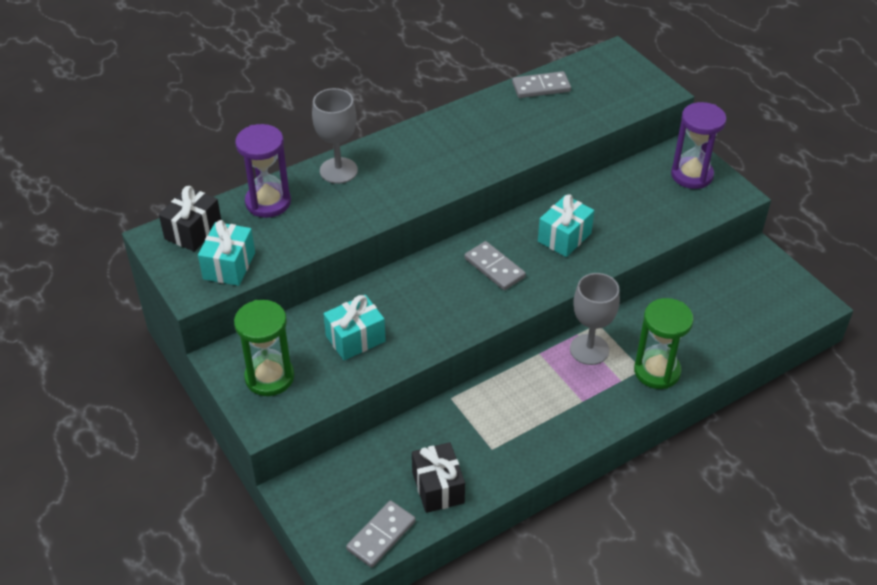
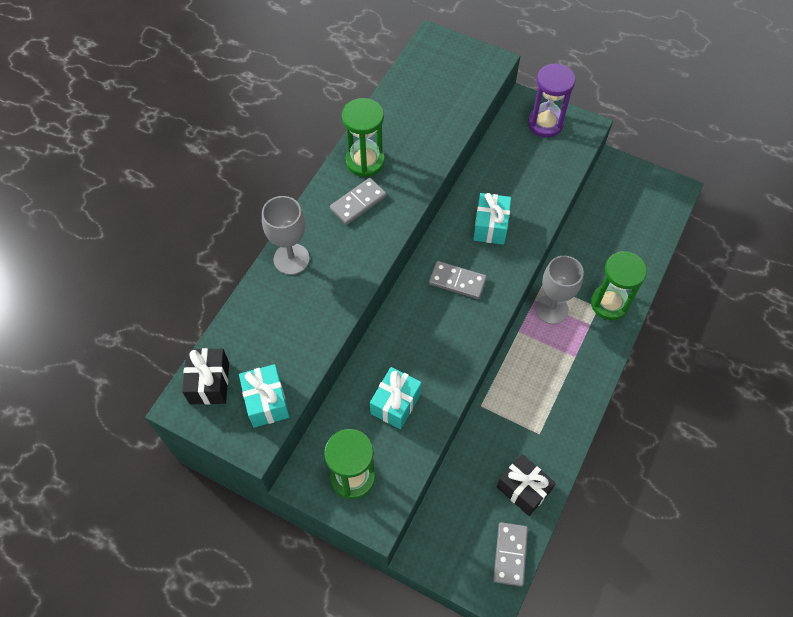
camera: 30 degrees left, 15 degrees up
purple hourglass [235,124,291,218] -> none
grey domino [512,71,571,98] -> grey domino moved to [330,178,386,225]
none -> green hourglass [342,98,385,177]

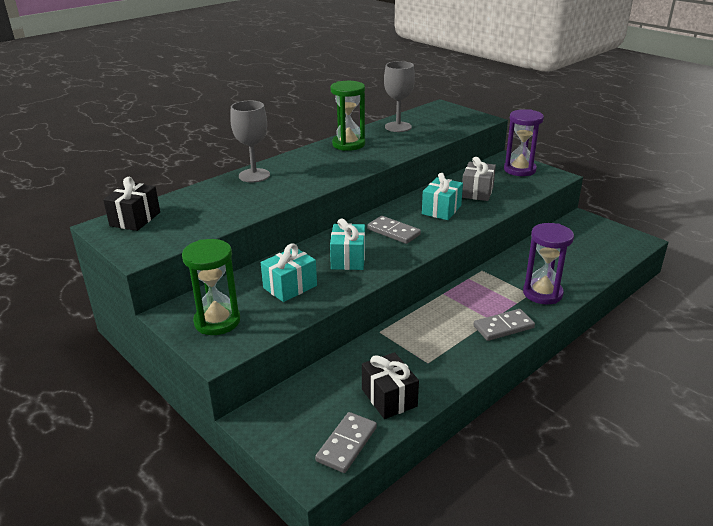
camera: 20 degrees right, 30 degrees down
turquoise gift [239,364,289,427] -> turquoise gift moved to [330,218,365,270]
grey domino [330,178,386,225] -> grey domino moved to [473,309,535,341]
grey goblet [535,256,584,324] -> grey goblet moved to [384,61,415,132]
green hourglass [591,251,647,320] -> purple hourglass [523,223,574,304]
none -> grey gift [462,157,496,201]

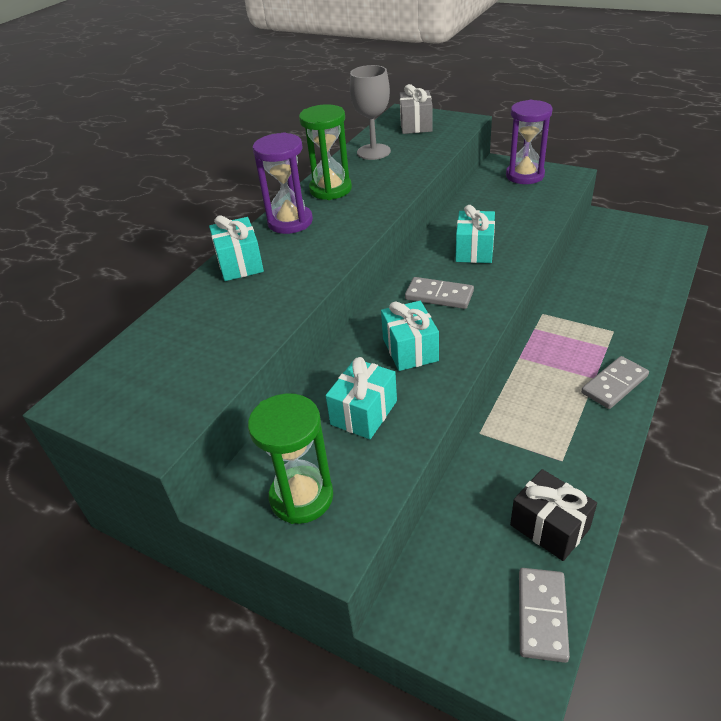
camera: 15 degrees left, 10 degrees up
black gift [103,177,160,231] -> none
grey goblet [230,101,270,183] -> turquoise gift [209,215,264,281]
grey gift [462,157,496,201] -> grey gift moved to [399,84,433,134]
purple hourglass [523,223,574,304] -> purple hourglass moved to [253,132,313,234]

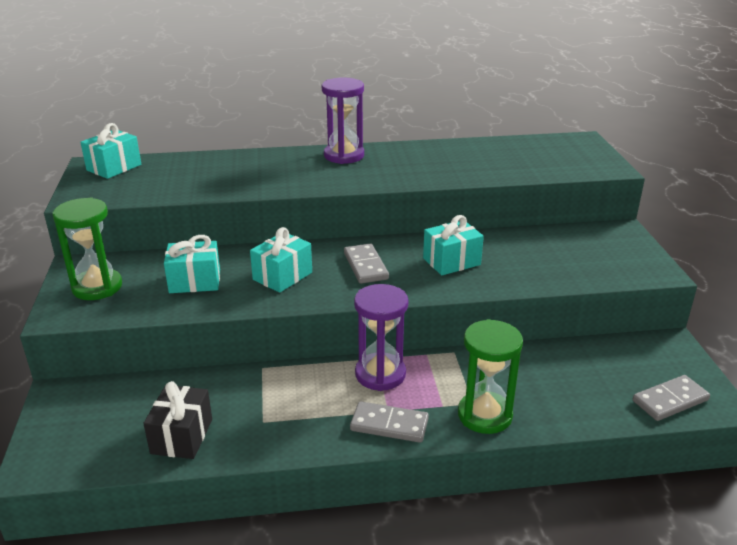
camera: 50 degrees right, 10 degrees down
turquoise gift [209,215,264,281] -> turquoise gift moved to [80,123,141,179]
green hourglass [299,104,352,200] -> green hourglass moved to [458,319,523,434]
grey goblet [350,65,391,160] -> none
grey gift [399,84,433,134] -> none
purple hourglass [506,100,553,184] -> purple hourglass moved to [354,284,409,391]
grey domino [519,568,570,663] -> grey domino moved to [633,375,710,421]

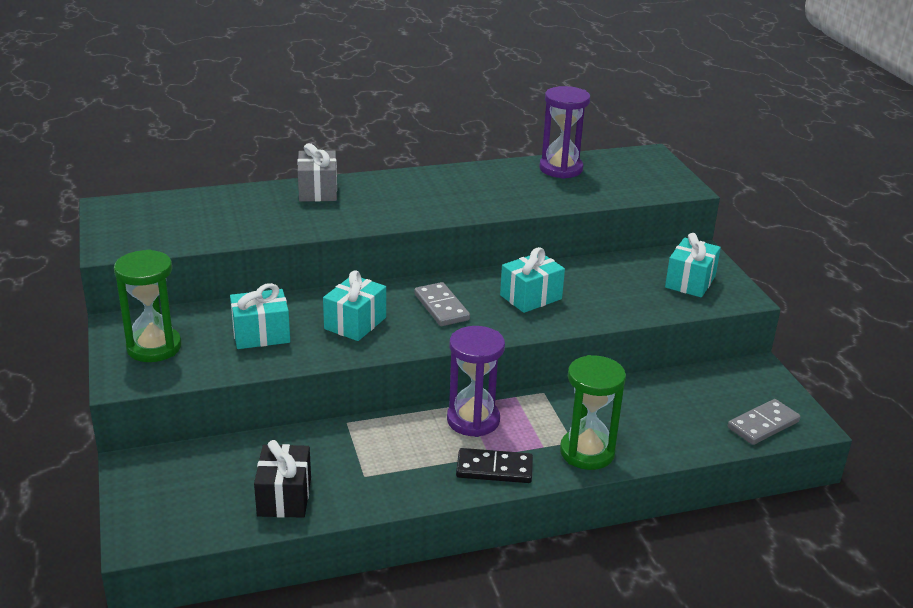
camera: 10 degrees left, 0 degrees up
turquoise gift [80,123,141,179] -> turquoise gift moved to [665,233,721,298]
purple hourglass [322,78,364,164] -> purple hourglass moved to [539,86,590,179]
grey domino [350,401,429,443] -> black domino [456,448,533,483]
none -> grey gift [297,143,337,202]

